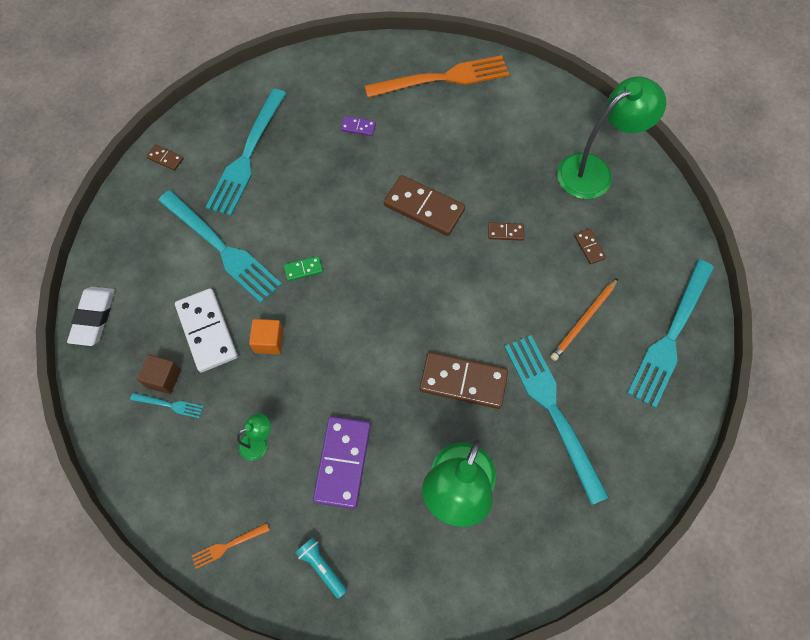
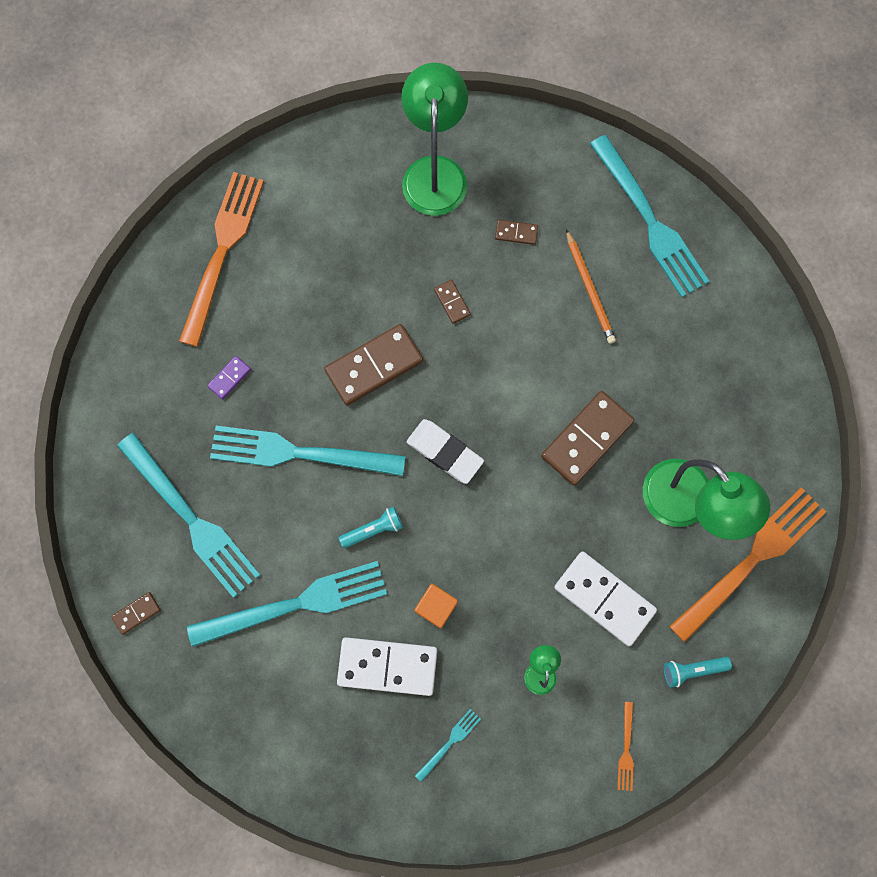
camera: 60 degrees left, 10 degrees up
white eraser [67,287,115,346] -> white eraser moved to [407,419,484,484]
brown cube [137,355,181,394] -> none
green domino [284,256,323,281] -> turquoise flashlight [339,506,403,548]
purple domino [313,416,371,509] -> white domino [554,552,657,646]
brown domino [488,222,524,241] -> brown domino turned 60 degrees counterclockwise [434,280,471,324]
turquoise fork [504,336,609,505] -> turquoise fork moved to [210,426,406,476]
none -> orange fork [669,487,826,642]

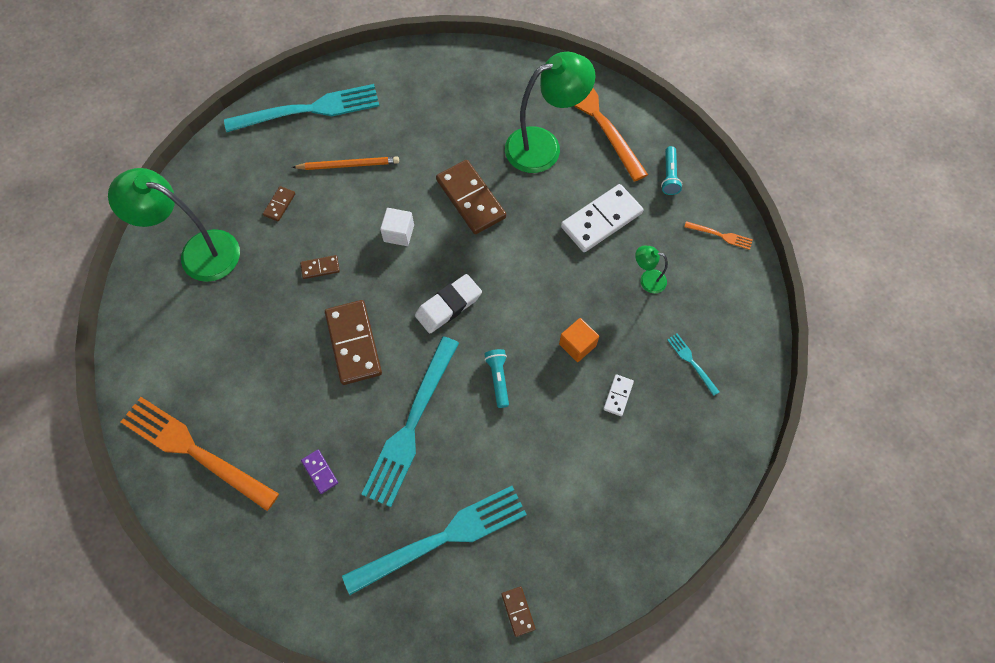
camera: 75 degrees left, 10 degrees down
turquoise fork [187,561,387,647] -> none
white domino [337,637,437,696] -> white domino [603,374,634,416], size x0.47
none -> white cube [380,208,414,246]

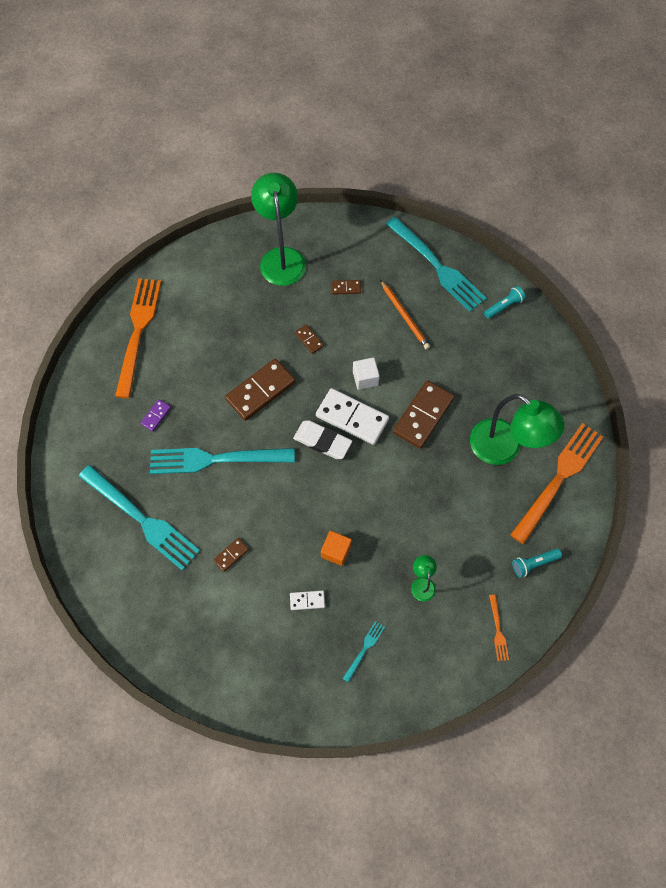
camera: 65 degrees right, 0 degrees up
turquoise flashlight [484,349,509,408] -> turquoise flashlight moved to [484,286,526,319]
brown domino [502,587,535,637] -> brown domino moved to [213,538,249,572]
white domino [561,184,643,252] -> white domino moved to [316,388,389,445]

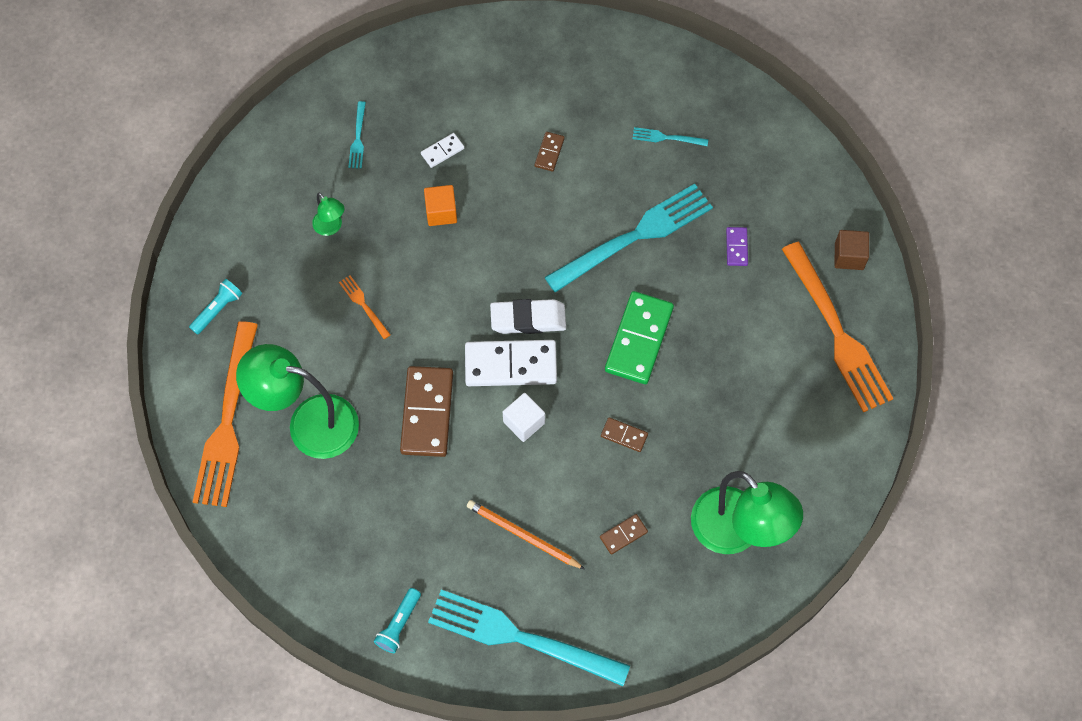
camera: 150 degrees right, 0 degrees up
turquoise fork [79,465,200,571] -> turquoise fork [632,127,708,146], size x0.42
brown domino [225,359,296,421] -> green domino [605,291,674,384]
orange fork [489,594,509,661] -> orange fork moved to [339,275,391,339]
none -> brown cube [835,230,869,270]

